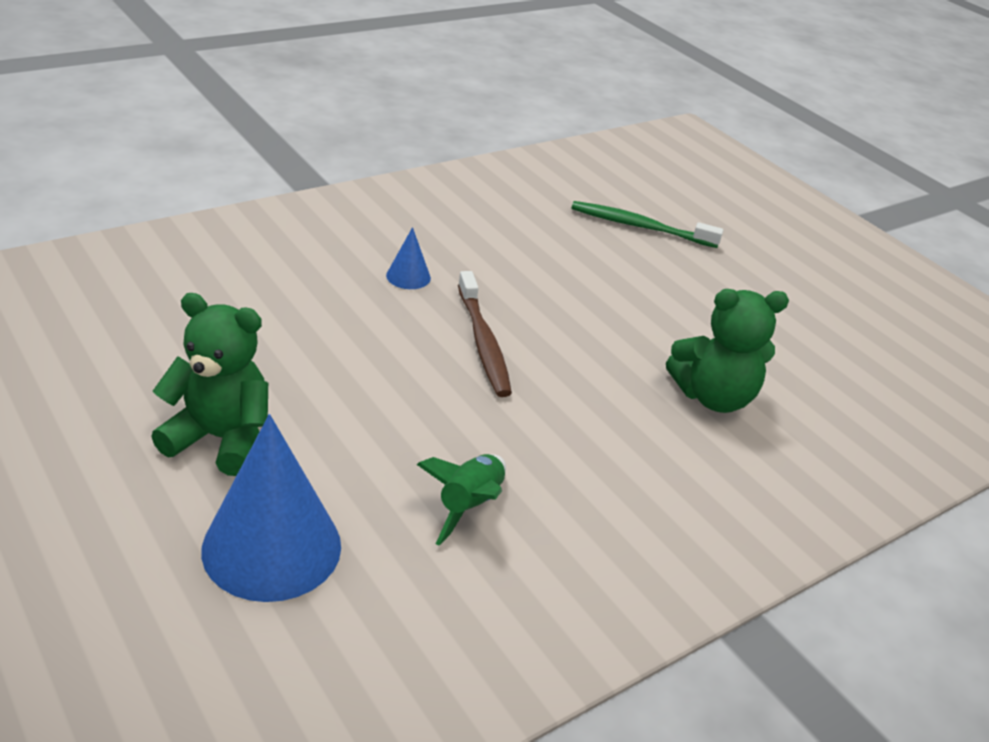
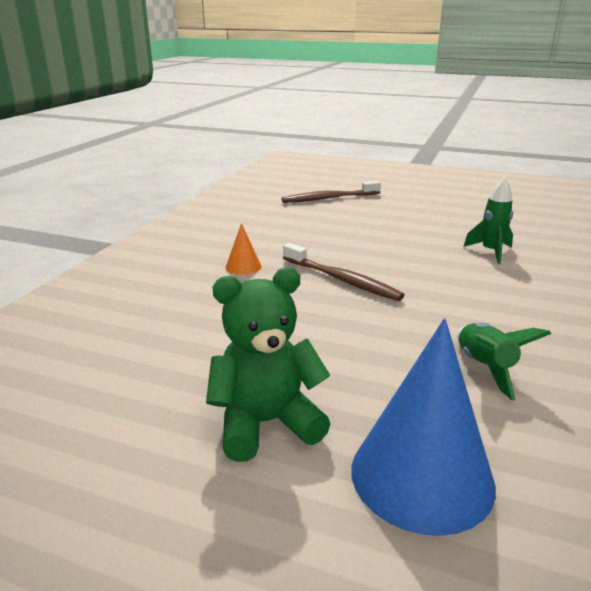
camera: 30 degrees left, 10 degrees down
blue cone [386,227,431,289] -> orange cone [225,223,262,275]
green toothbrush [571,201,723,248] -> brown toothbrush [282,181,381,203]
green teddy bear [666,289,789,413] -> green rocket [463,177,513,264]

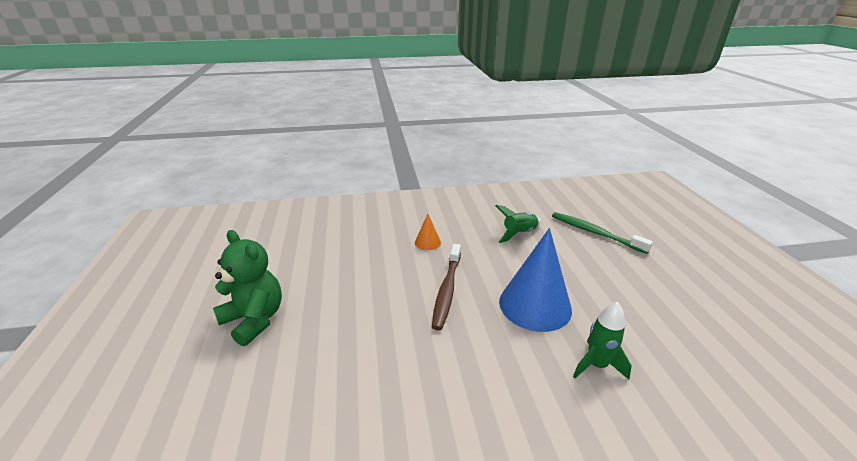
camera: 60 degrees right, 5 degrees up
brown toothbrush [282,181,381,203] -> green toothbrush [552,212,653,254]
blue cone [352,318,496,536] -> blue cone moved to [499,228,572,332]
green rocket [457,323,551,400] -> green rocket moved to [496,205,541,243]

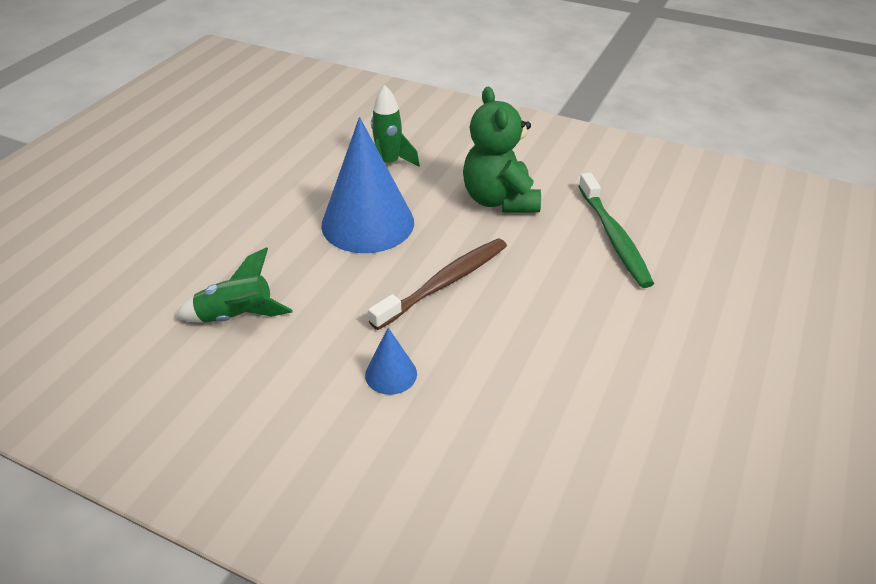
camera: 145 degrees left, 10 degrees up
green teddy bear [213,230,282,347] -> green teddy bear moved to [463,87,541,212]
orange cone [415,214,441,250] -> blue cone [365,328,417,395]
green toothbrush [552,212,653,254] -> green toothbrush moved to [578,173,654,288]

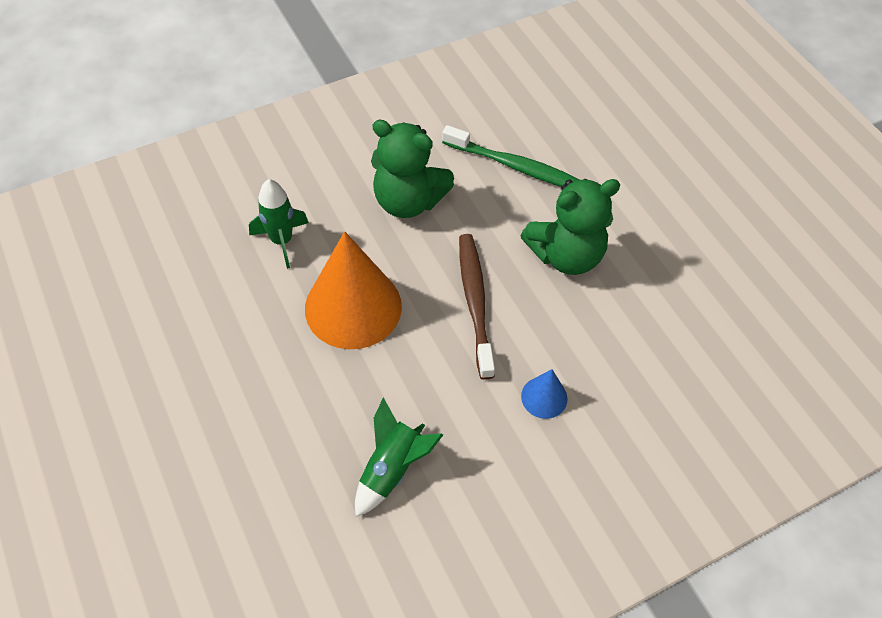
camera: 55 degrees left, 15 degrees up
blue cone [321,117,414,253] -> orange cone [305,231,402,349]
none -> green teddy bear [520,179,620,275]

